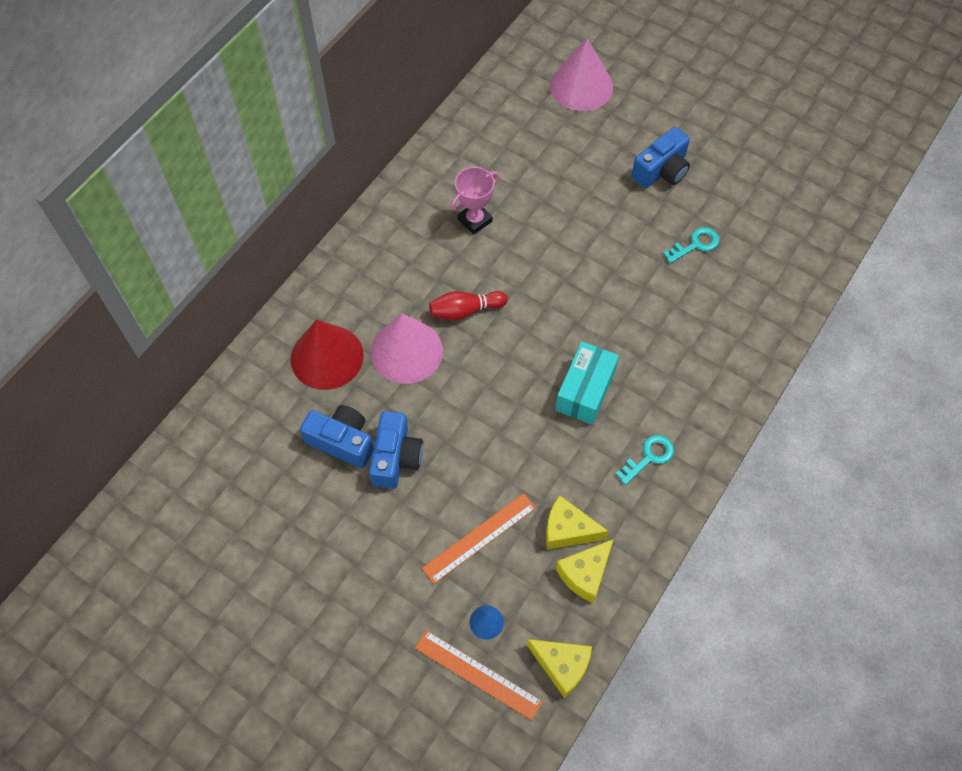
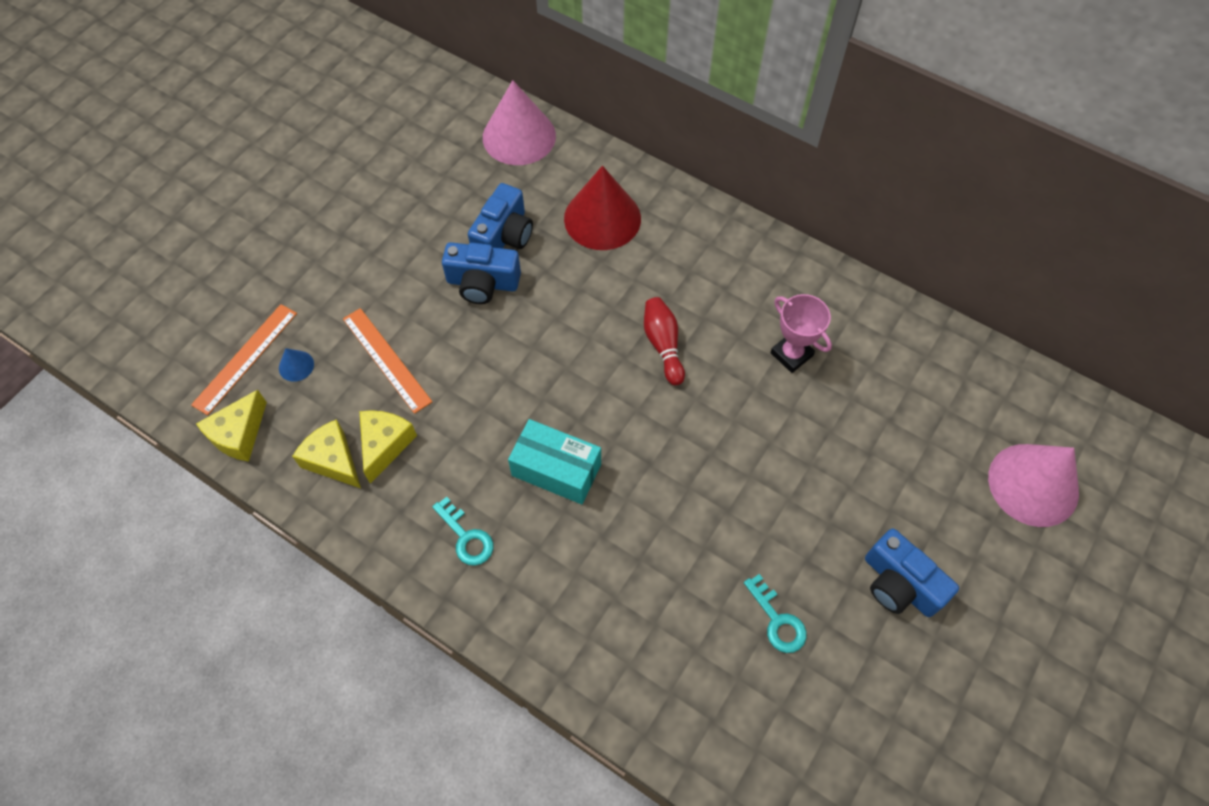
camera: 90 degrees right, 0 degrees up
pink cone [371,314,443,384] -> pink cone moved to [483,80,556,165]

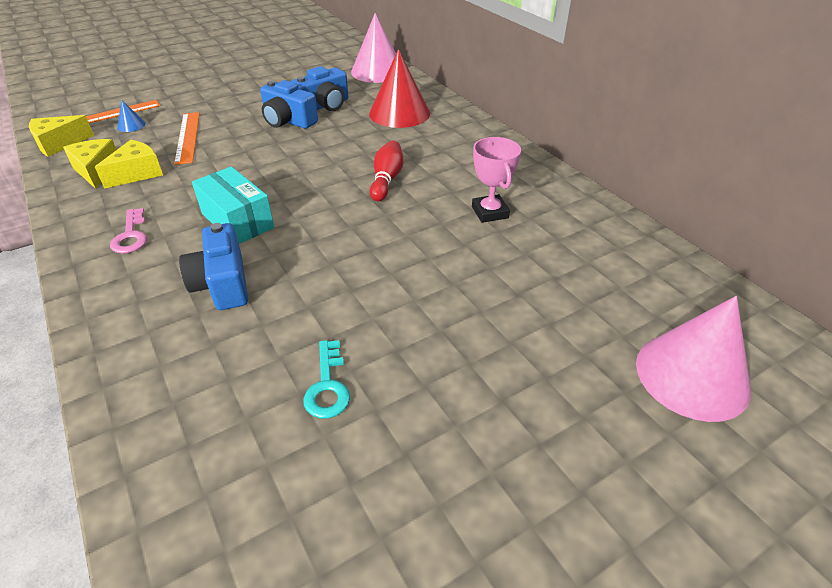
camera: 25 degrees right, 20 degrees down
turquoise key [432,497,494,566] -> pink key [110,208,147,254]
blue camera [865,528,959,617] -> blue camera moved to [179,223,248,310]

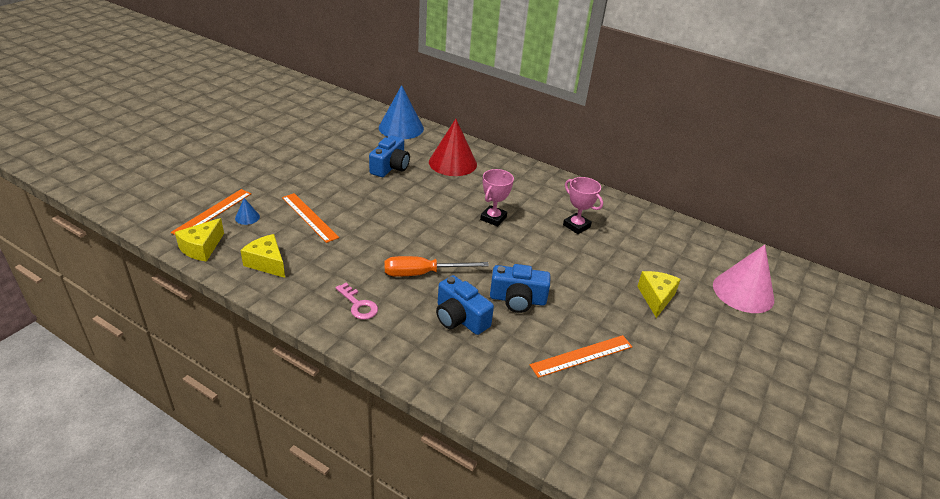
camera: 30 degrees left, 5 degrees down
yellow cheese [95,140,163,189] -> yellow cheese moved to [637,271,681,318]
turquoise box [192,167,274,244] -> orange screwdriver [384,256,489,277]
blue camera [260,80,318,129] -> blue camera moved to [490,264,550,313]
turquoise key [304,340,350,419] -> orange ruler [530,335,632,378]
pink cone [351,13,396,83] -> blue cone [379,85,424,139]
red bowling pin [370,141,404,201] -> pink trophy [480,169,514,227]

